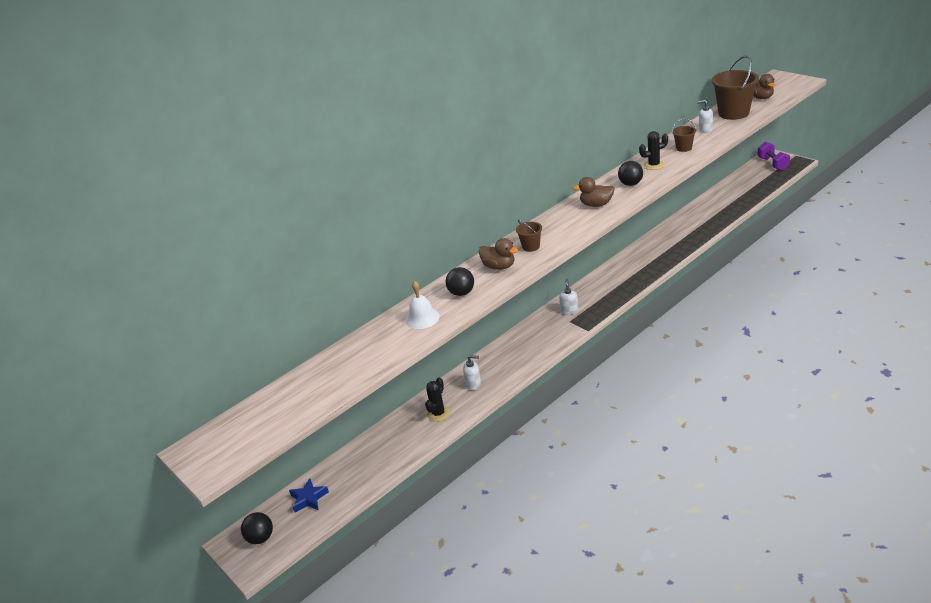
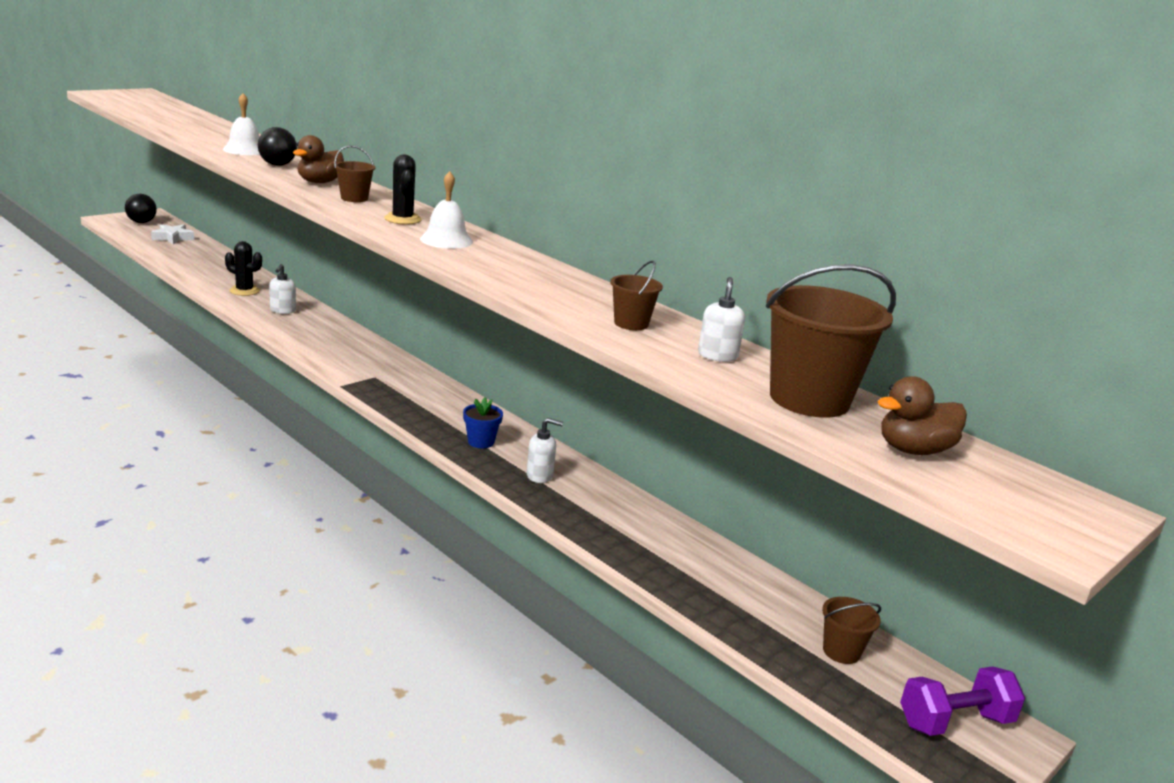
camera: 80 degrees right, 10 degrees down
blue star [289,478,329,512] -> white star [151,224,195,244]
white soap dispenser [559,279,578,315] -> white soap dispenser moved to [527,418,563,483]
brown duck [573,177,615,207] -> white bell [420,171,473,249]
black ball [618,161,643,186] -> none
black cactus [639,131,668,170] -> black cactus moved to [384,154,422,225]
none -> blue flower pot [463,397,503,448]
none -> brown bucket [822,597,881,664]

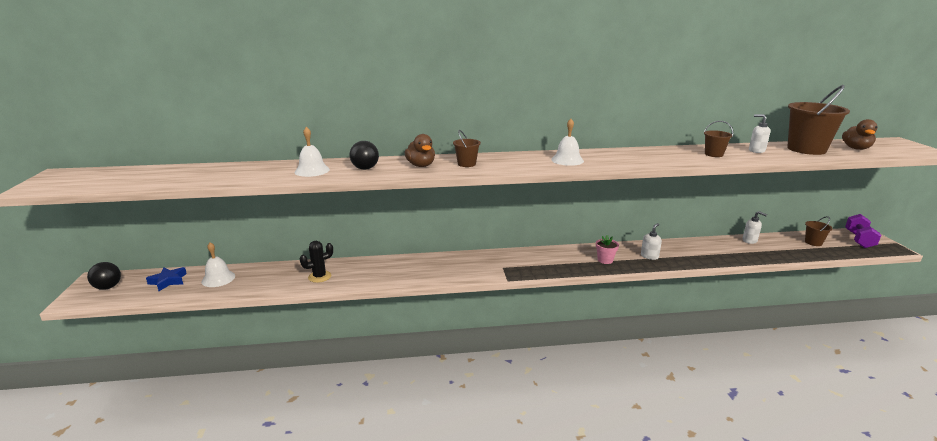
camera: 50 degrees left, 0 degrees up
white star [151,224,195,244] -> blue star [146,267,187,291]
white soap dispenser [269,264,296,314] -> white soap dispenser moved to [742,211,767,244]
black cactus [384,154,422,225] -> none
blue flower pot [463,397,503,448] -> pink flower pot [596,235,619,264]
none -> white bell [201,242,235,287]

